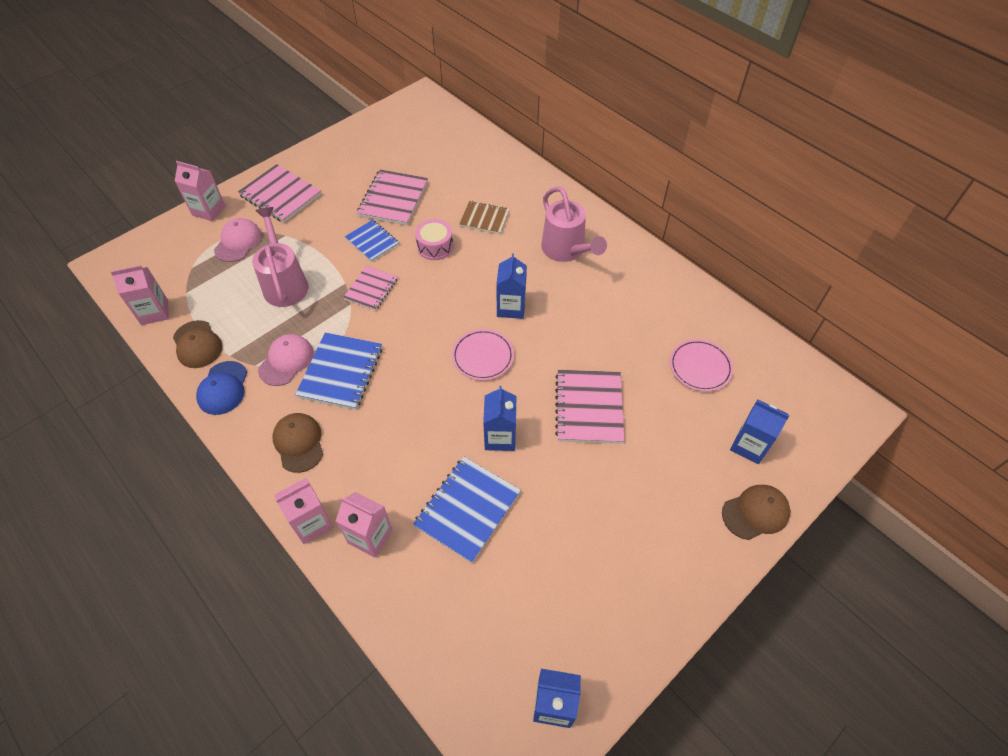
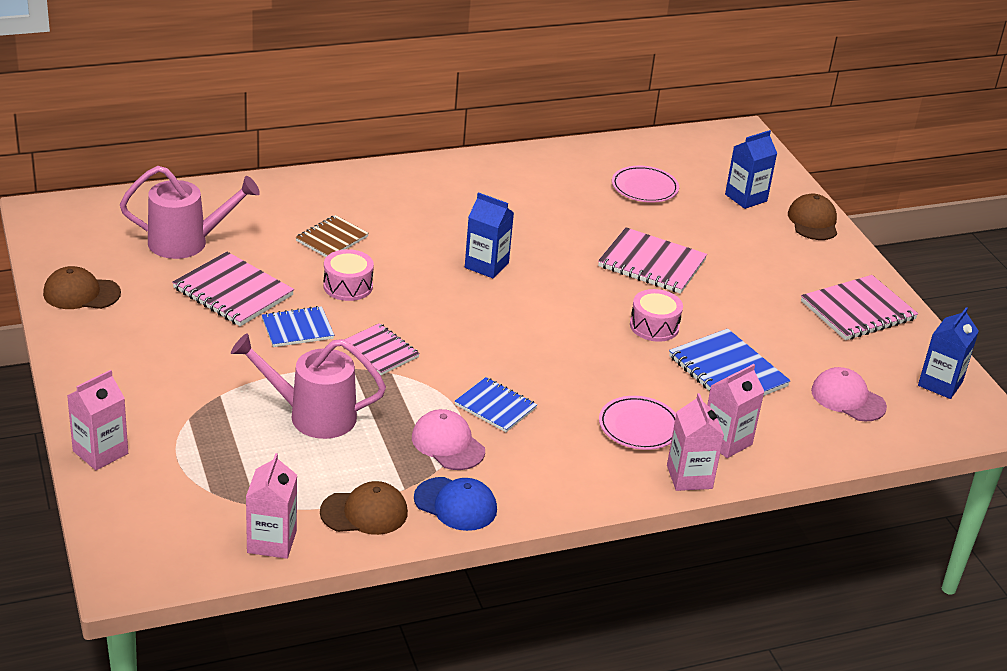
camera: 70 degrees left, 20 degrees down
pink cap [214,218,262,262] -> pink cap moved to [811,367,887,422]
pink notebook [238,164,321,223] -> pink notebook moved to [801,275,918,340]
brown cap [272,413,323,473] -> brown cap moved to [43,266,121,309]
blue notebook [295,332,382,410] -> blue notebook [455,377,537,432], size x0.64
pink plate [452,329,514,380] -> pink plate moved to [599,396,676,450]
blue carton [483,386,516,451] -> pink drum [630,289,683,342]
pink watering can [541,186,607,262] -> pink watering can moved to [120,166,260,259]

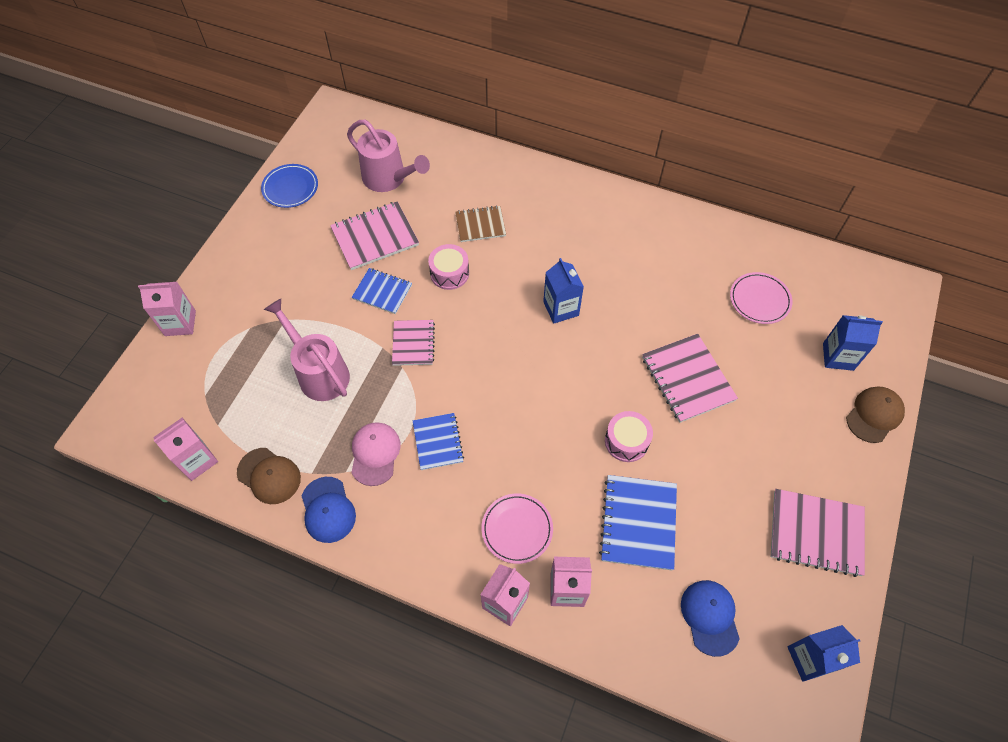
camera: 45 degrees right, 25 degrees up
brown cap [43,266,121,309] -> blue plate [261,164,318,208]
pink notebook [172,252,294,326] -> pink notebook turned 75 degrees clockwise [330,201,419,270]
pink cap [811,367,887,422] -> blue cap [681,580,740,657]

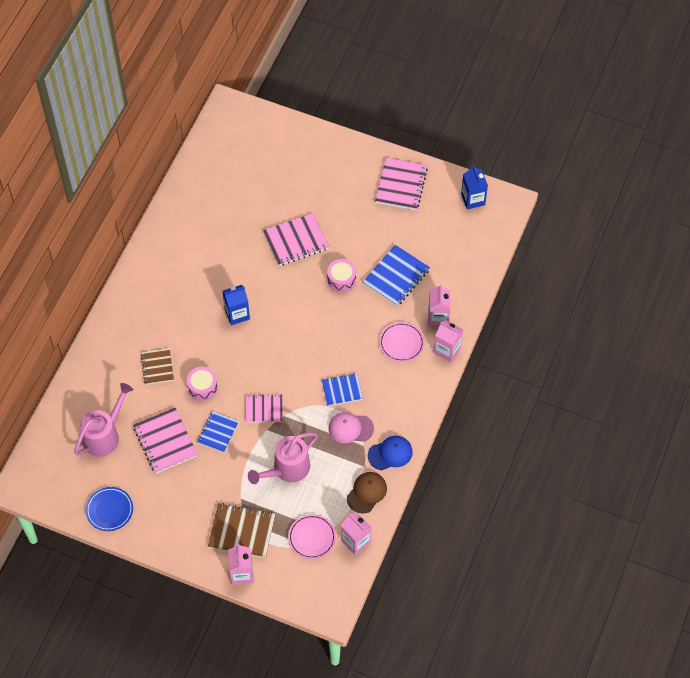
camera: 90 degrees left, 0 degrees up
blue notebook [599,475,677,570] -> blue notebook turned 60 degrees counterclockwise [363,245,430,306]
blue cap [681,580,740,657] -> none
pink plate [730,272,792,324] -> pink plate moved to [288,514,336,559]
blue carton [823,315,883,371] -> none
brown cap [846,387,905,443] -> none
none -> brown notebook [208,503,276,558]

